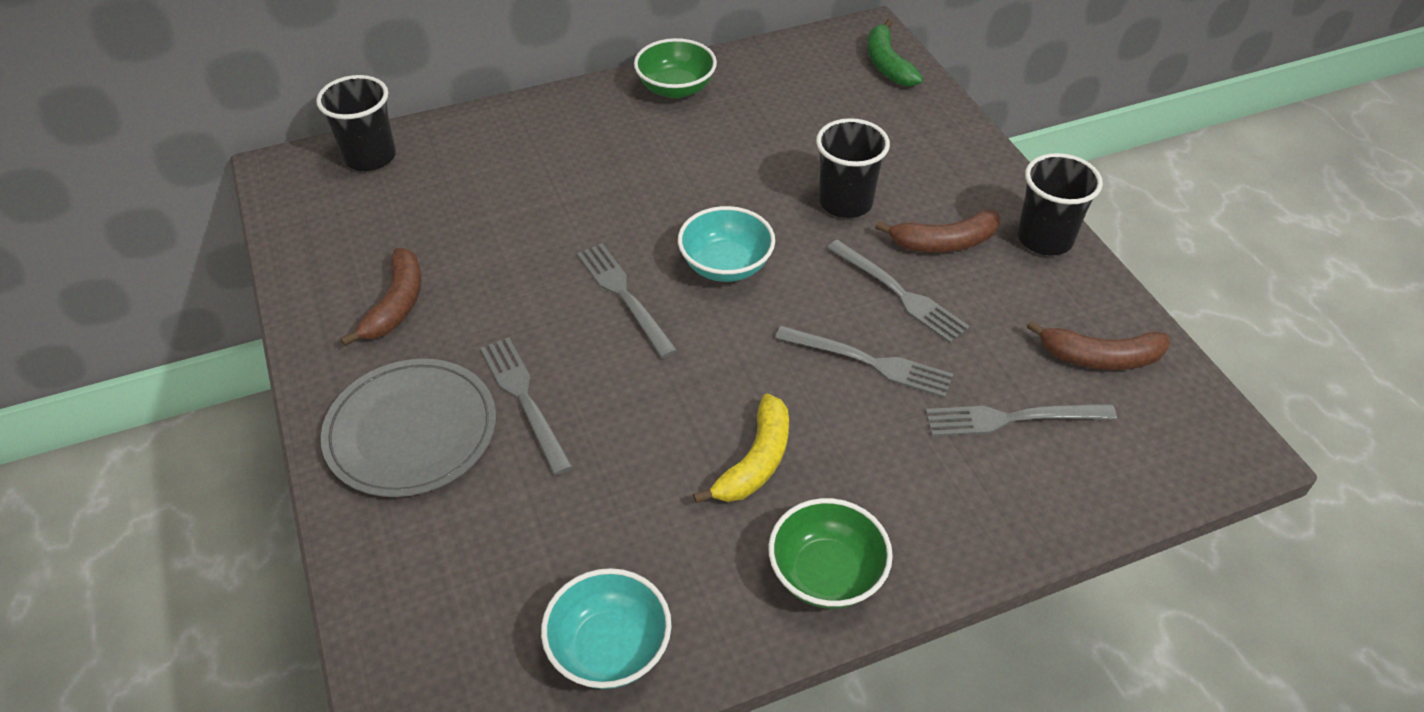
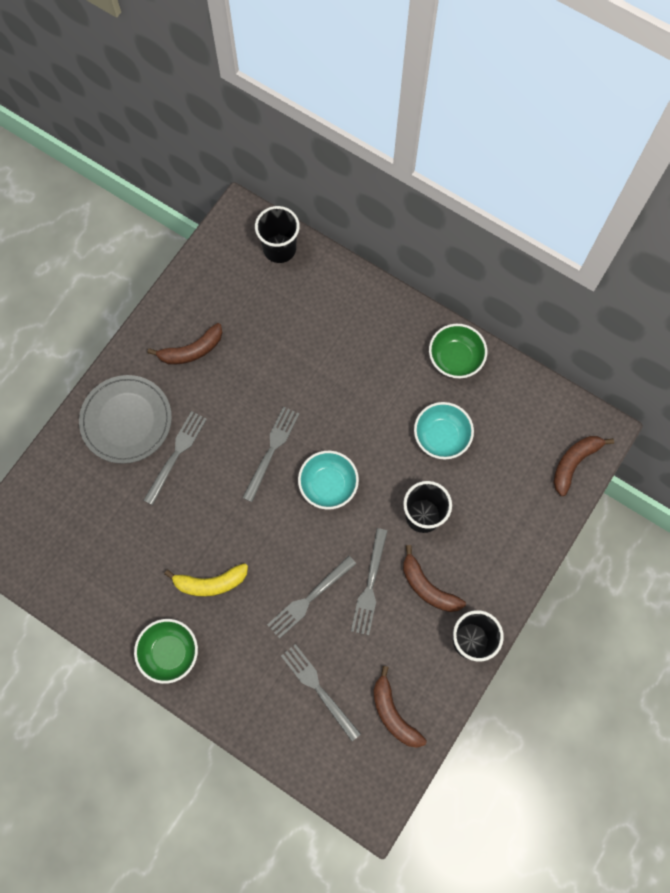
camera: 55 degrees right, 25 degrees up
turquoise bowl [541,568,672,689] -> turquoise bowl moved to [414,402,474,459]
grey fork [775,326,953,398] -> grey fork turned 60 degrees clockwise [267,556,356,639]
green banana [868,19,923,87] -> brown banana [553,436,614,496]

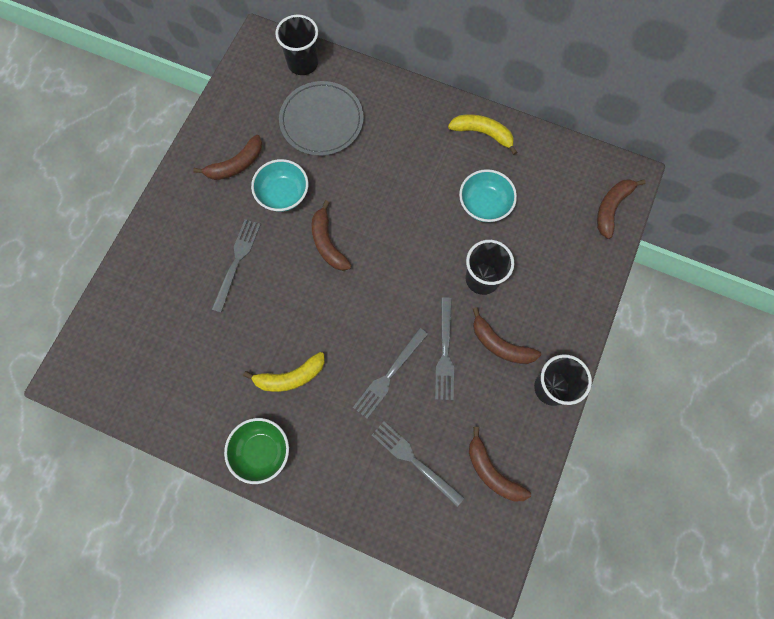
camera: 10 degrees left, 0 degrees up
grey plate [79,375,172,464] -> grey plate moved to [279,81,364,156]
grey fork [242,407,299,502] -> brown banana [312,200,352,271]
turquoise bowl [298,451,359,510] -> turquoise bowl moved to [251,159,308,212]
green bowl [429,324,487,378] -> yellow banana [448,114,517,155]

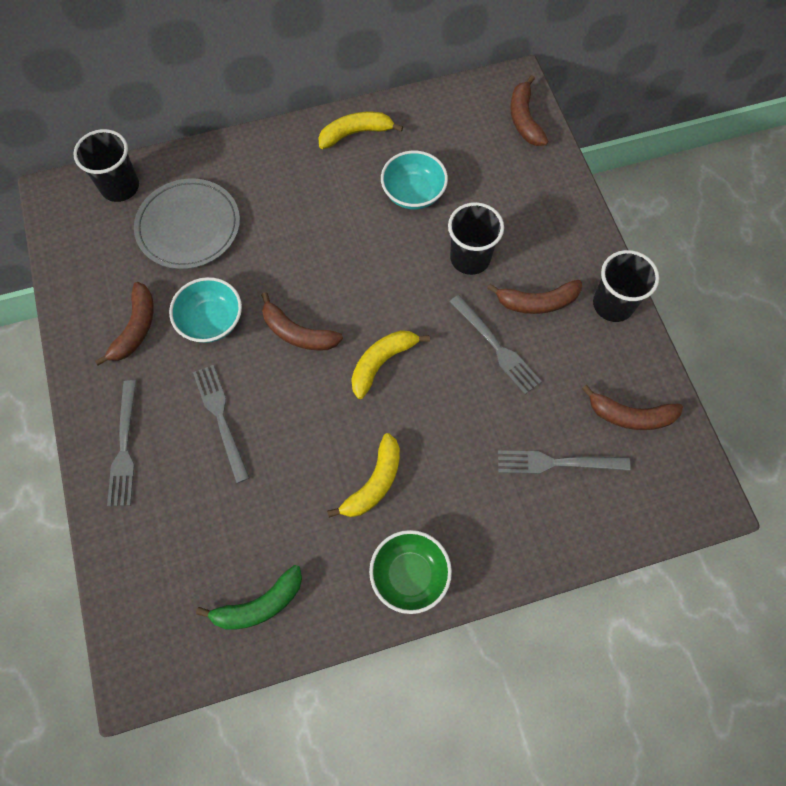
camera: 40 degrees left, 5 degrees down
grey fork [353,328,428,418] -> grey fork moved to [107,380,137,506]
none -> green banana [196,565,302,630]
none -> yellow banana [351,330,430,399]

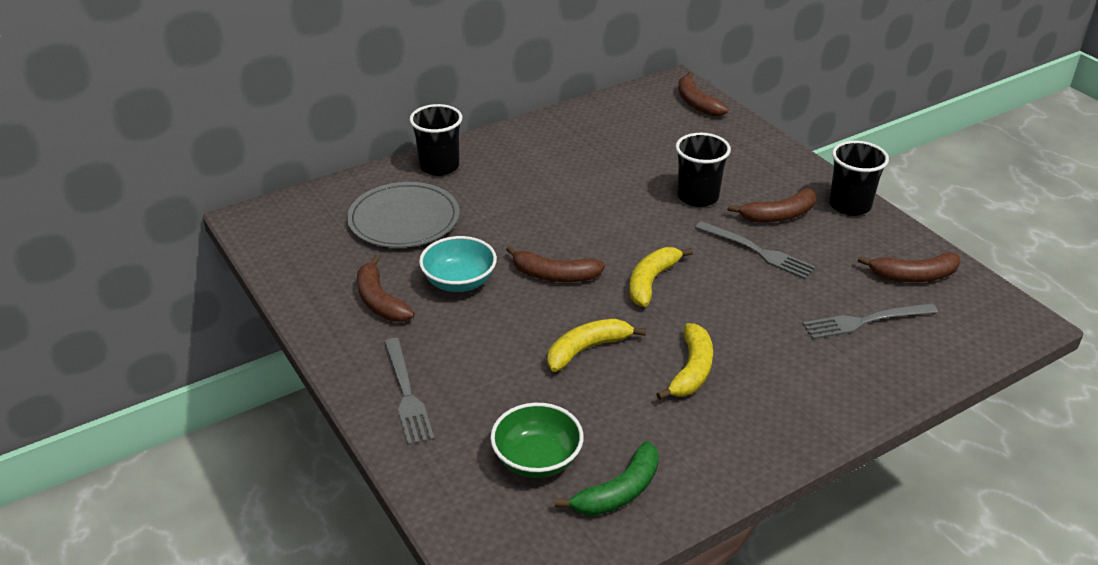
camera: 15 degrees left, 30 degrees down
black cup [73,129,139,202] -> black cup moved to [409,104,462,176]
brown banana [95,282,154,365] -> brown banana turned 150 degrees clockwise [357,255,415,322]
grey fork [193,365,250,483] -> none
yellow banana [318,112,403,149] -> yellow banana moved to [547,319,646,372]
green bowl [369,530,452,614] -> green bowl moved to [490,403,584,478]
turquoise bowl [381,151,448,210] -> none

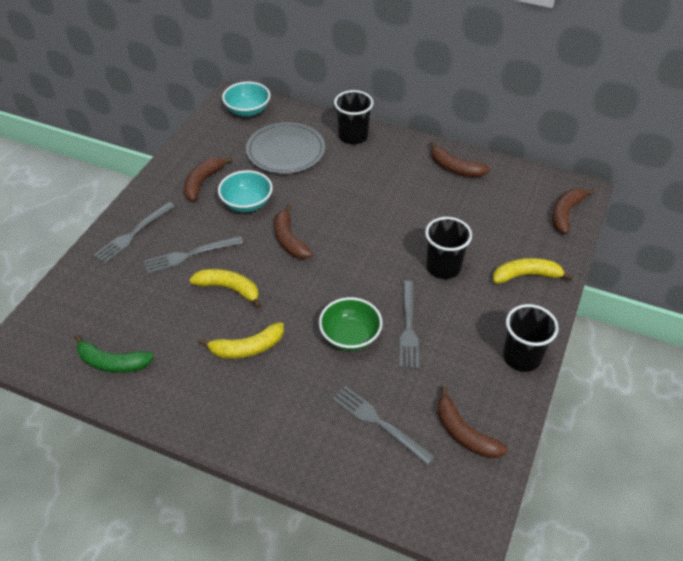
camera: 55 degrees right, 10 degrees up
green bowl [490,403,584,478] -> green bowl moved to [319,297,383,351]
yellow banana [629,247,693,307] -> yellow banana moved to [493,258,573,284]
brown banana [728,189,817,223] -> brown banana moved to [430,141,490,177]
none -> grey fork [144,236,243,274]
none -> turquoise bowl [222,82,270,117]

